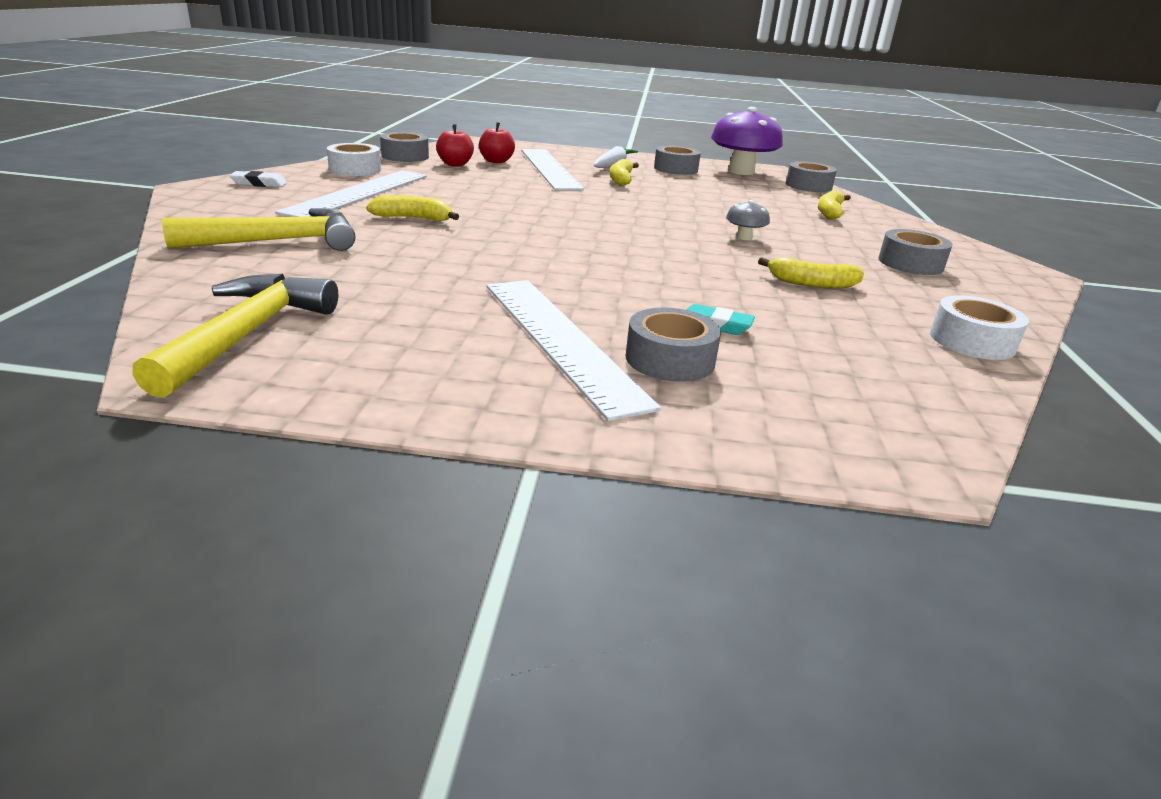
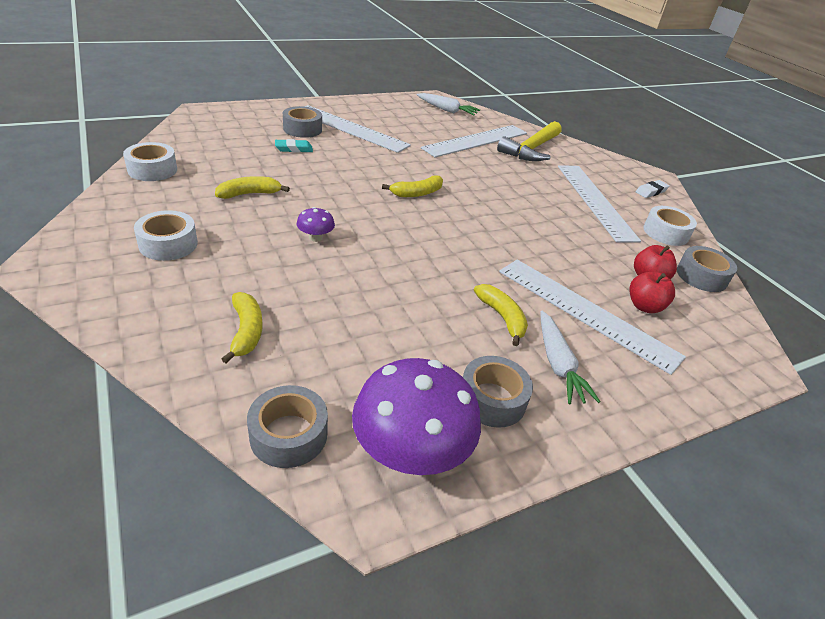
camera: 145 degrees right, 10 degrees up
yellow hammer [132,274,338,398] -> white carrot [417,93,480,115]
yellow banana [366,195,459,221] -> yellow banana moved to [382,176,443,197]
grey mushroom [726,200,770,240] -> purple mushroom [296,207,335,242]
grey tape [878,229,953,275] -> white tape [134,210,198,261]
none -> white ruler [421,125,527,158]

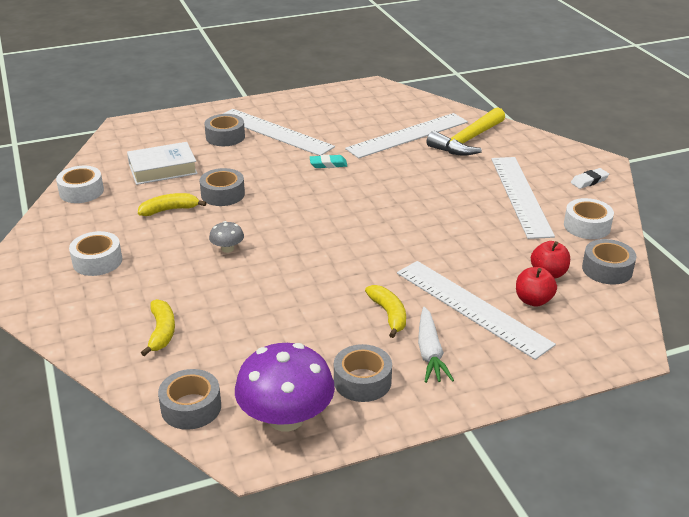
camera: 10 degrees right, 5 degrees down
turquoise eraser [275,139,313,153] -> turquoise eraser moved to [310,155,347,168]
purple mushroom [296,207,335,242] -> grey mushroom [209,221,244,253]
yellow banana [382,176,443,197] -> none
white carrot [417,93,480,115] -> none
none -> white book [127,142,198,185]
none -> grey tape [200,168,245,206]

